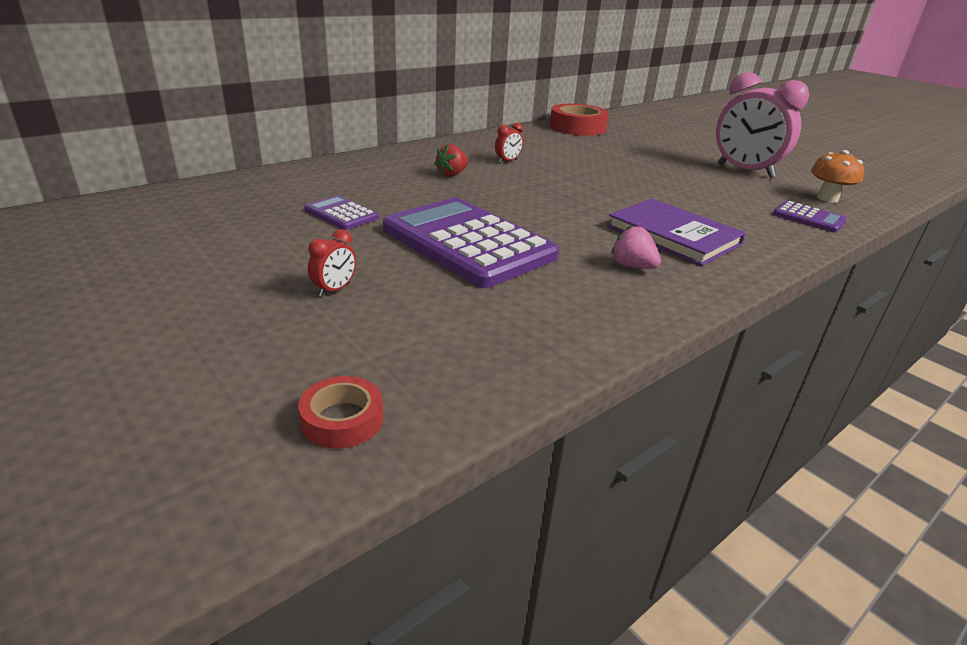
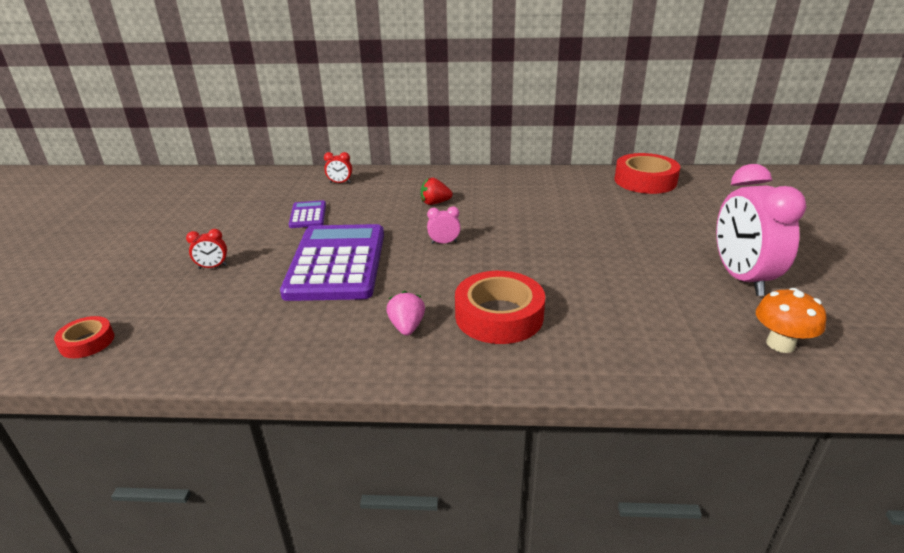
camera: 45 degrees right, 0 degrees up
red clock [495,123,523,163] -> red clock moved to [324,152,352,183]
purple book [607,199,746,266] -> red tape [455,271,545,344]
purple calculator [773,201,847,232] -> none
none -> pink clock [427,206,461,244]

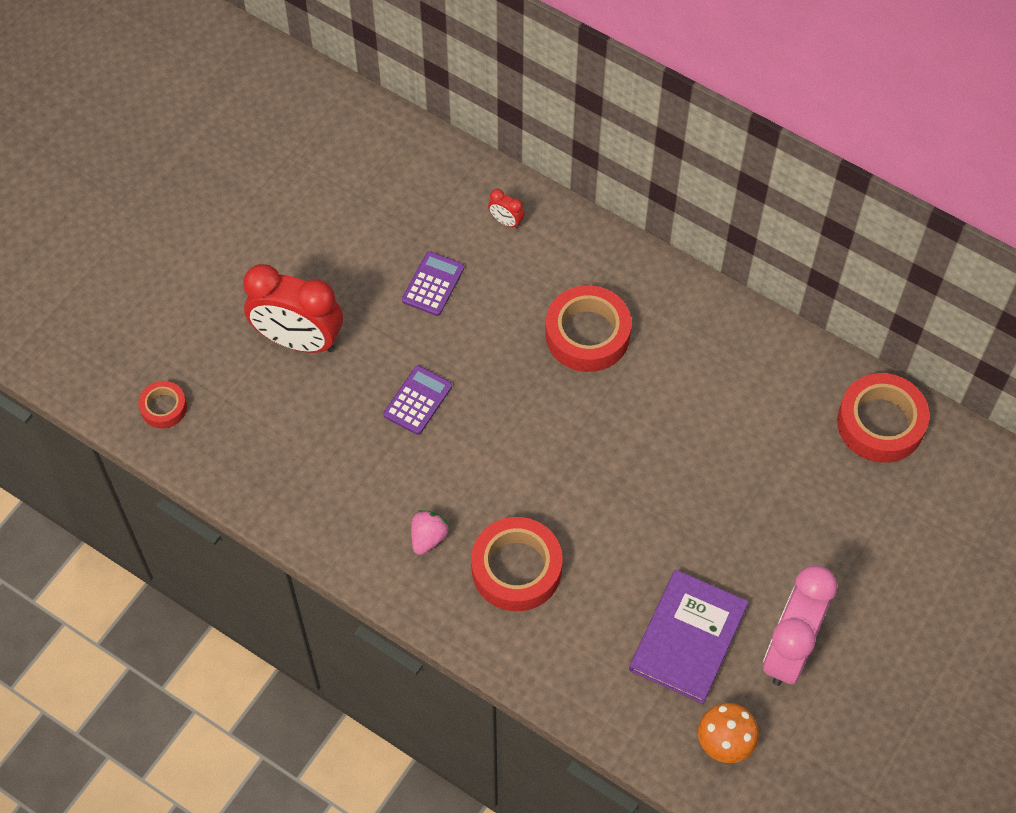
camera: 30 degrees right, 30 degrees up
red clock [186,229,227,269] -> red clock [243,264,343,353], size x2.49
purple calculator [280,224,384,301] -> purple calculator [384,365,452,435], size x0.45
red strawberry [421,177,453,205] -> red tape [545,285,632,372]
pink clock [427,206,461,244] -> none
none -> purple book [629,570,748,704]

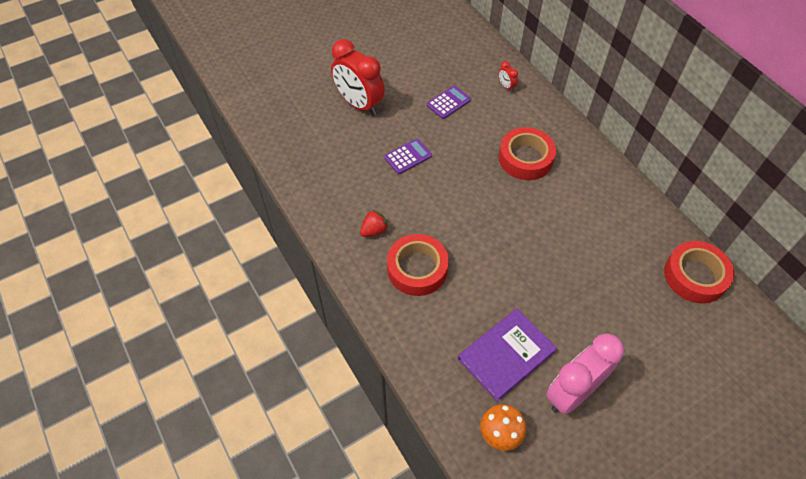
camera: 25 degrees right, 5 degrees down
red tape [138,381,187,428] -> none
pink strawberry [411,510,449,555] -> red strawberry [360,210,388,237]

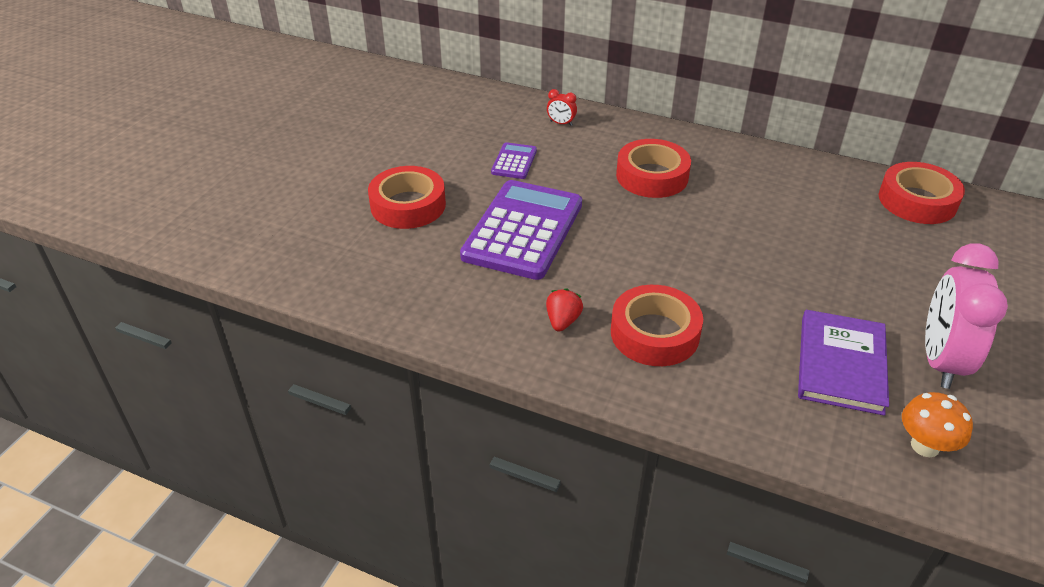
camera: 35 degrees left, 15 degrees down
red clock [331,39,385,115] -> red tape [368,166,446,229]
purple calculator [384,139,432,174] -> purple calculator [460,180,582,280], size x2.21

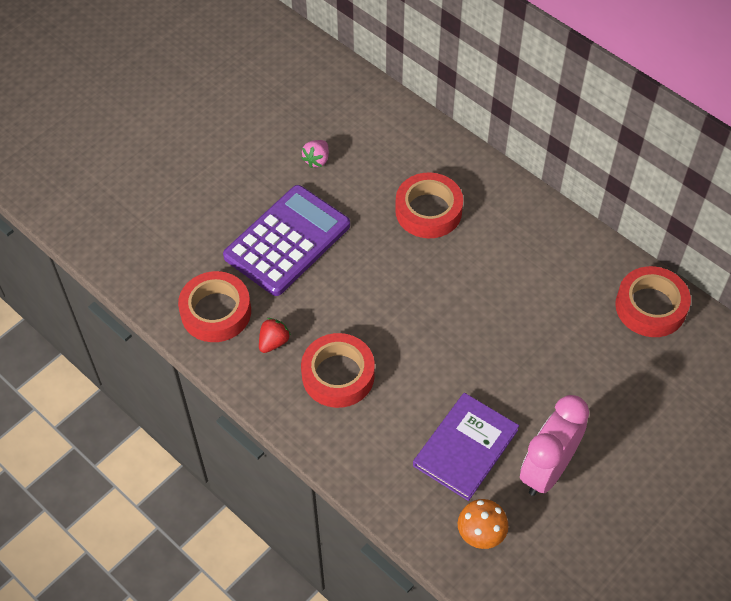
camera: 20 degrees right, 15 degrees up
red tape [368,166,446,229] -> red tape moved to [178,271,251,342]
purple calculator [491,142,537,179] -> pink strawberry [301,140,329,168]
red clock [547,89,577,126] -> none

